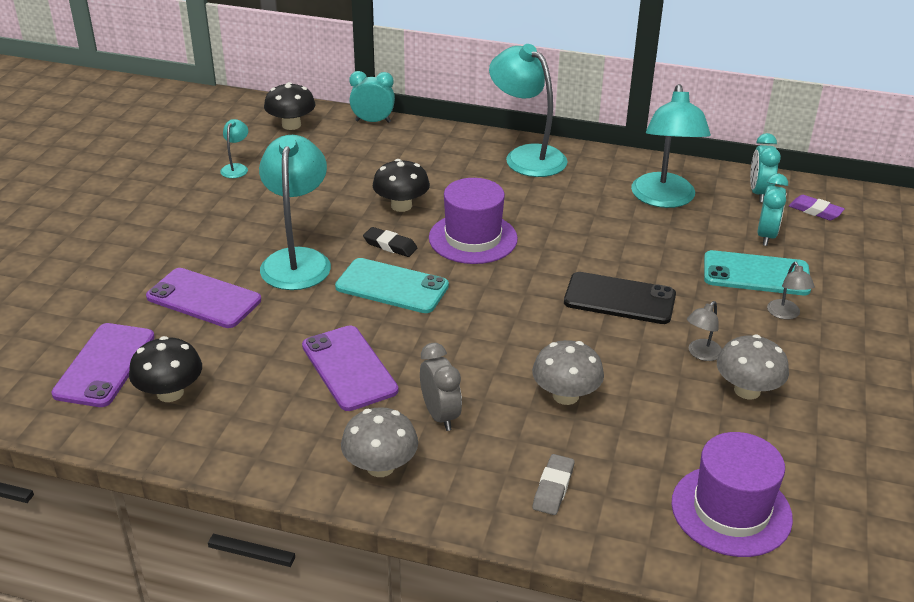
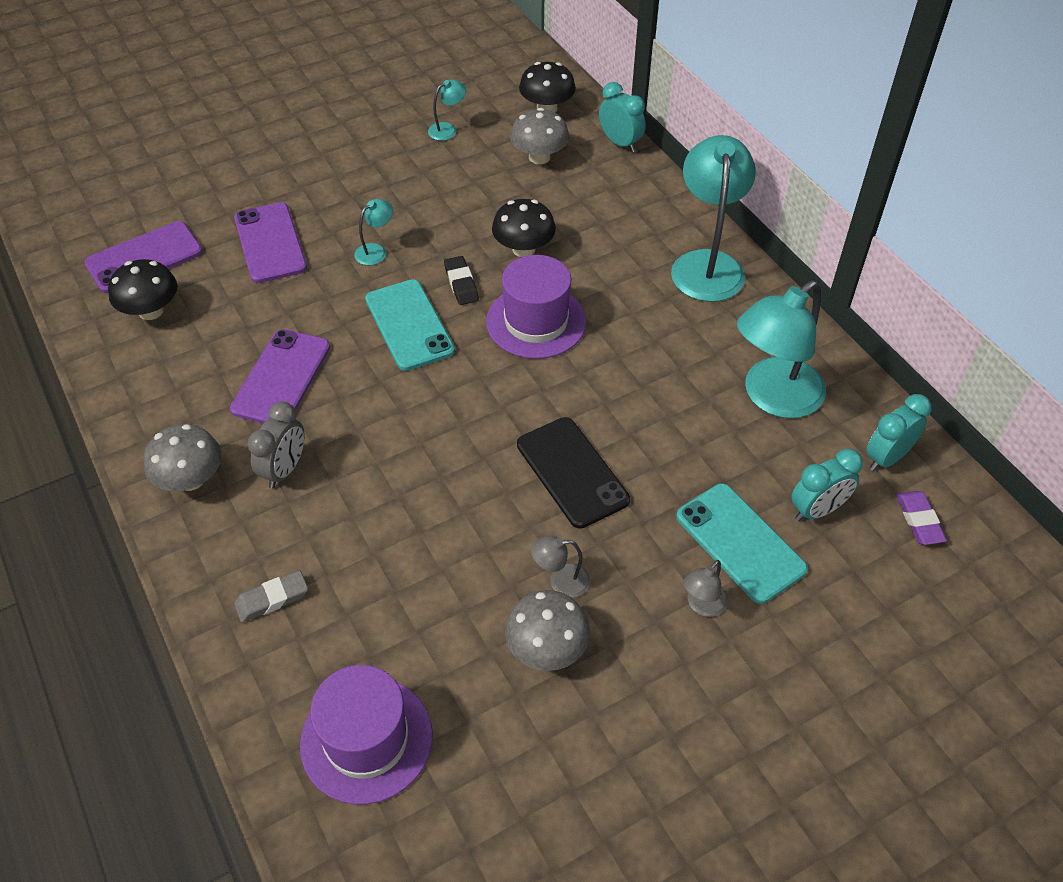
camera: 45 degrees right, 15 degrees up
turquoise lamp [259,135,331,290] -> turquoise lamp [354,199,393,265], size x0.44
grey mushroom [532,340,604,405] -> grey mushroom moved to [510,108,569,164]

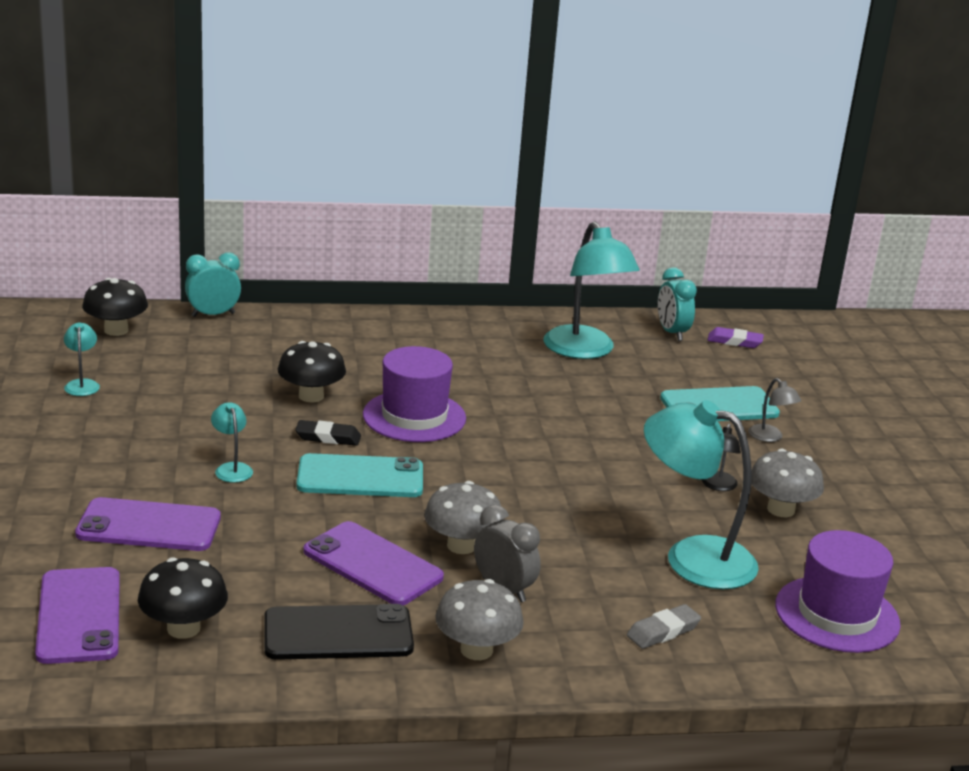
camera: 70 degrees left, 25 degrees down
grey eraser [234,570,308,622] -> grey eraser turned 60 degrees clockwise [627,604,701,649]
grey mushroom [510,108,569,164] -> grey mushroom moved to [424,481,504,554]
black phone [517,417,630,528] -> black phone moved to [264,604,414,660]
grey lamp [531,536,590,598] -> black lamp [702,424,741,491]
turquoise lamp [671,135,756,302] -> turquoise lamp moved to [644,400,759,589]
turquoise clock [791,449,863,521] -> none

